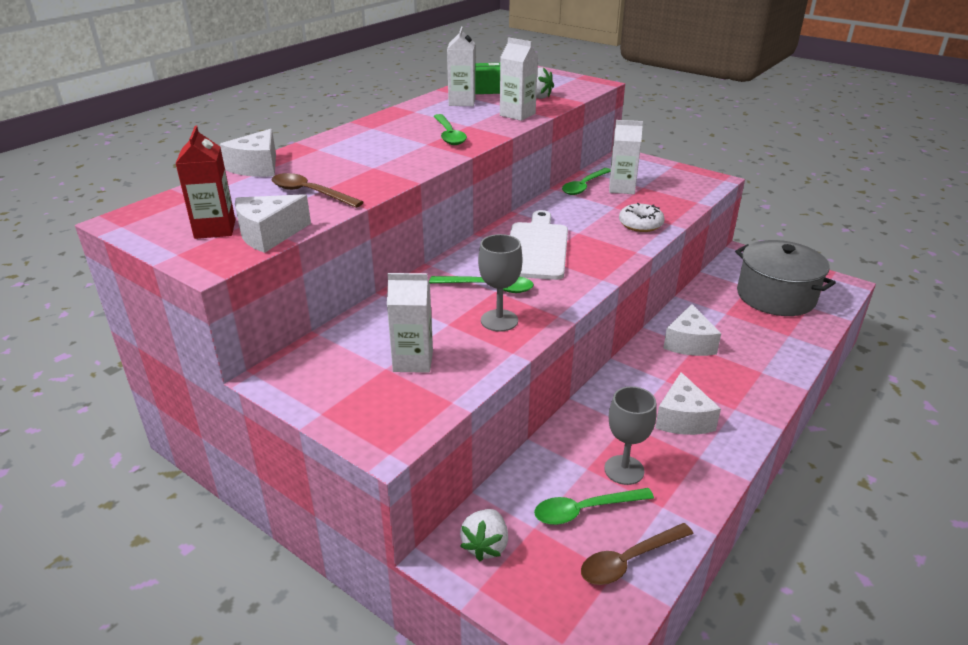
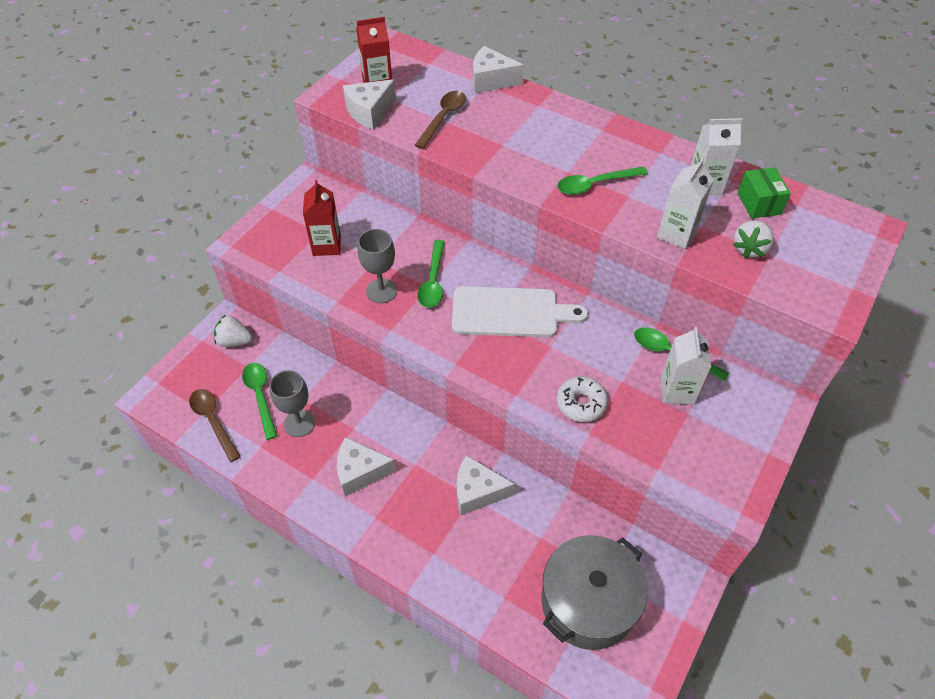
camera: 85 degrees right, 20 degrees up
white cheese [235,194,311,253] -> white cheese turned 90 degrees counterclockwise [343,79,396,129]
white carton [387,273,433,373] -> red carton [303,180,341,256]

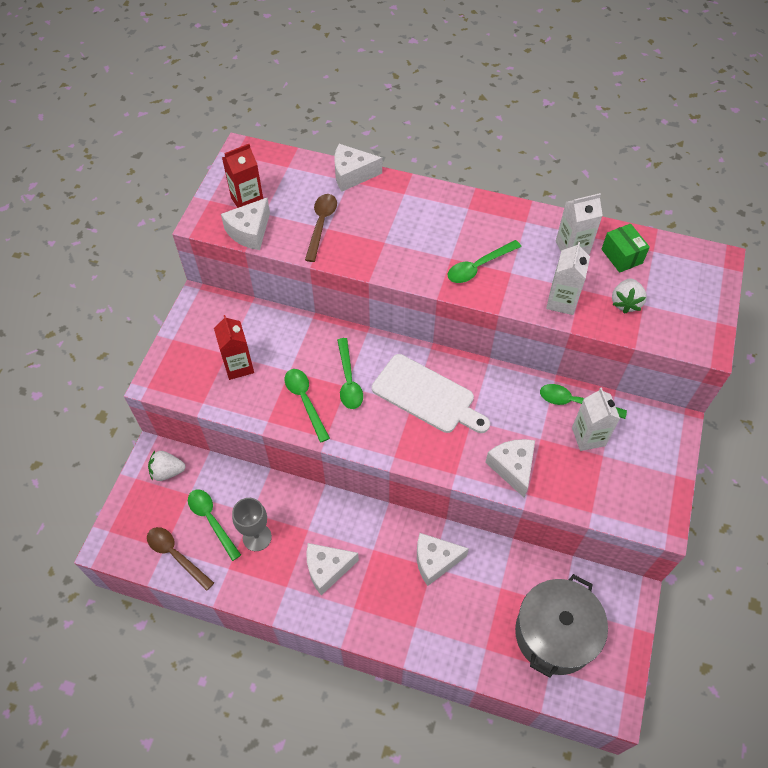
camera: 15 degrees left, 5 degrees up
grey goblet [358,229,397,303] -> green spoon [285,369,330,443]
white cutting board [452,286,588,337] -> white cutting board turned 45 degrees clockwise [372,354,490,433]
white donut [557,376,608,422] -> white cheese [485,439,535,498]

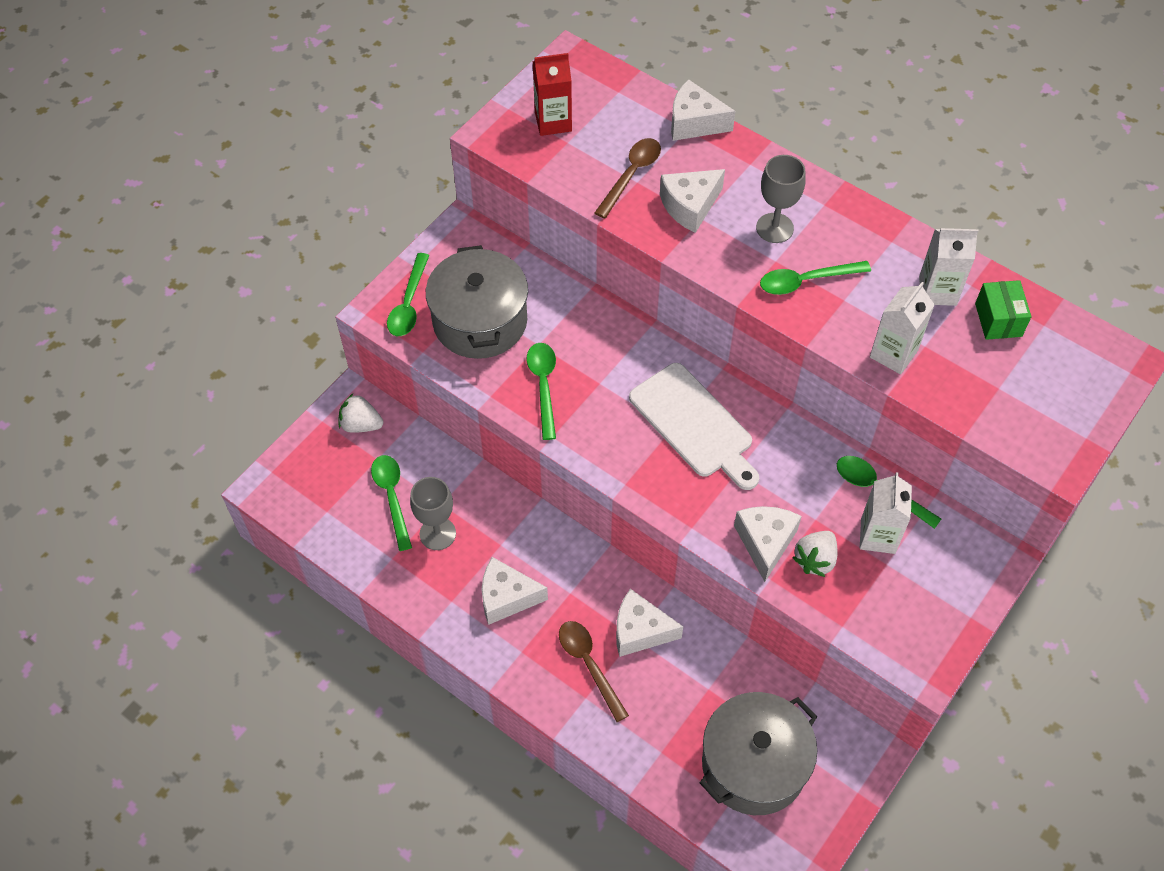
camera: 20 degrees right, 0 degrees up
brown spoon [147,527,214,591] -> brown spoon moved to [559,621,629,722]
red carton [214,315,254,380] -> grey pot [426,245,528,359]
white cheese [221,197,270,250] -> white cheese moved to [660,169,725,233]
green spoon [337,338,363,409] -> green spoon moved to [387,253,430,336]
white strawberry [612,278,647,314] -> white strawberry moved to [792,531,838,577]
none -> grey goblet [756,155,806,243]

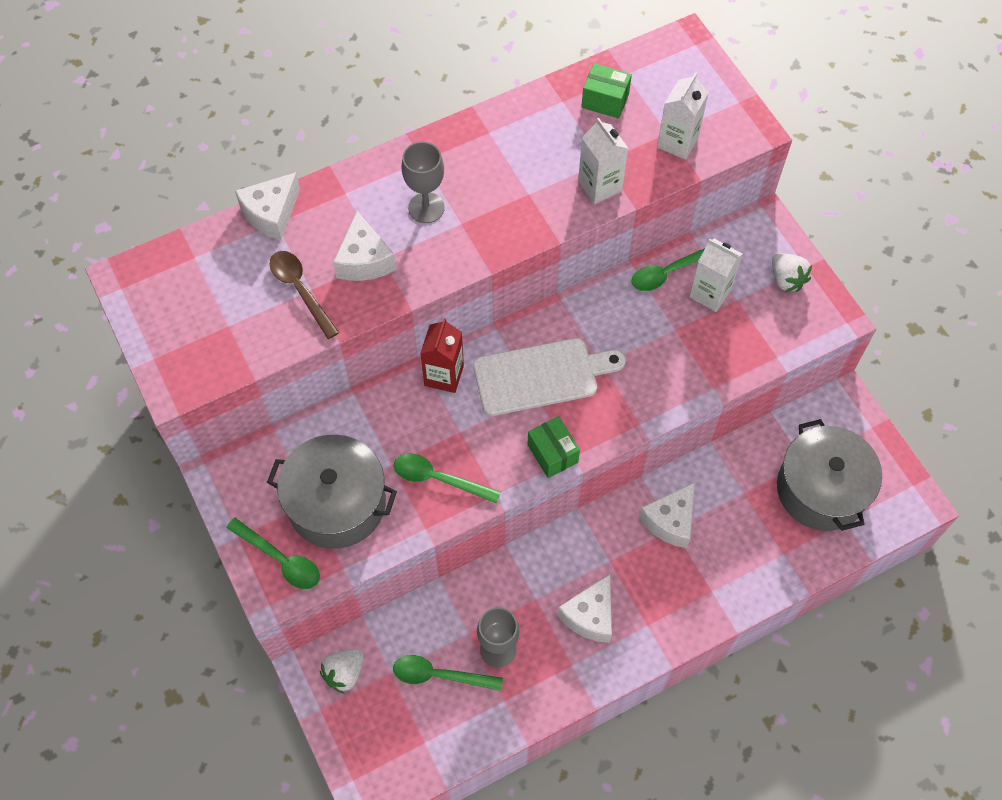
camera: 65 degrees left, 5 degrees up
red carton [532,53,572,136] -> red carton moved to [420,318,464,393]
brown spoon [559,621,629,722] -> none
white cheese [734,506,802,582] -> none
green spoon [760,261,871,295] -> none
white strawberry [792,531,838,577] -> white strawberry moved to [772,253,812,292]
white carton [919,228,979,306] -> white carton moved to [657,72,709,160]
none -> green box [527,416,580,478]

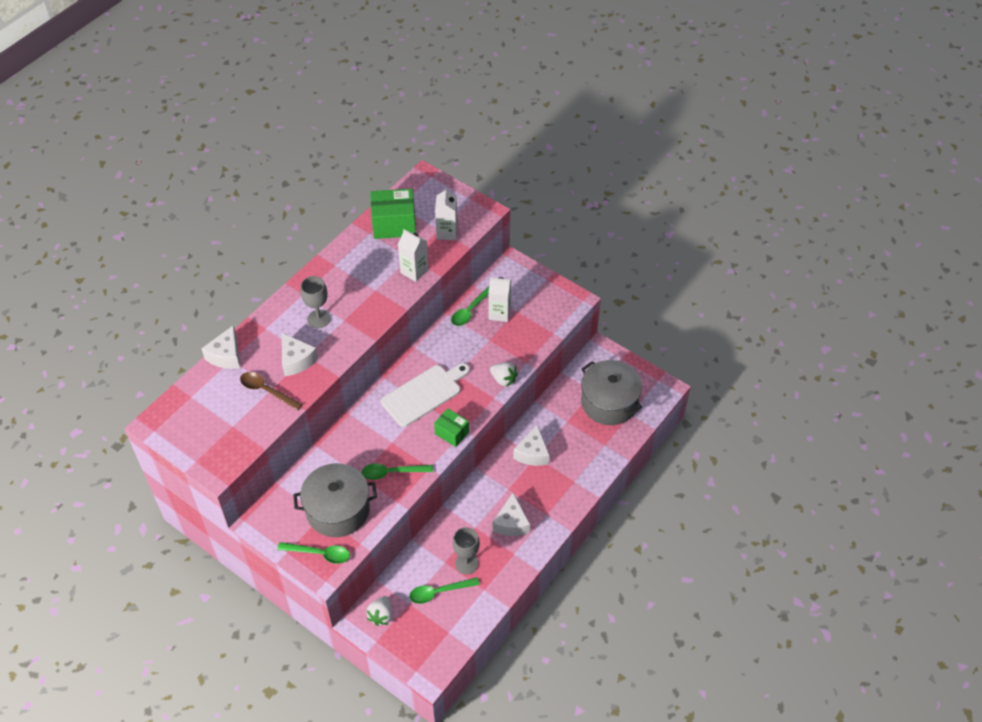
camera: 25 degrees left, 10 degrees down
red carton [420,318,464,393] -> none
green box [581,63,632,119] -> green box [370,189,416,239], size x1.68
white strawberry [772,253,812,292] -> white strawberry moved to [490,362,518,387]

